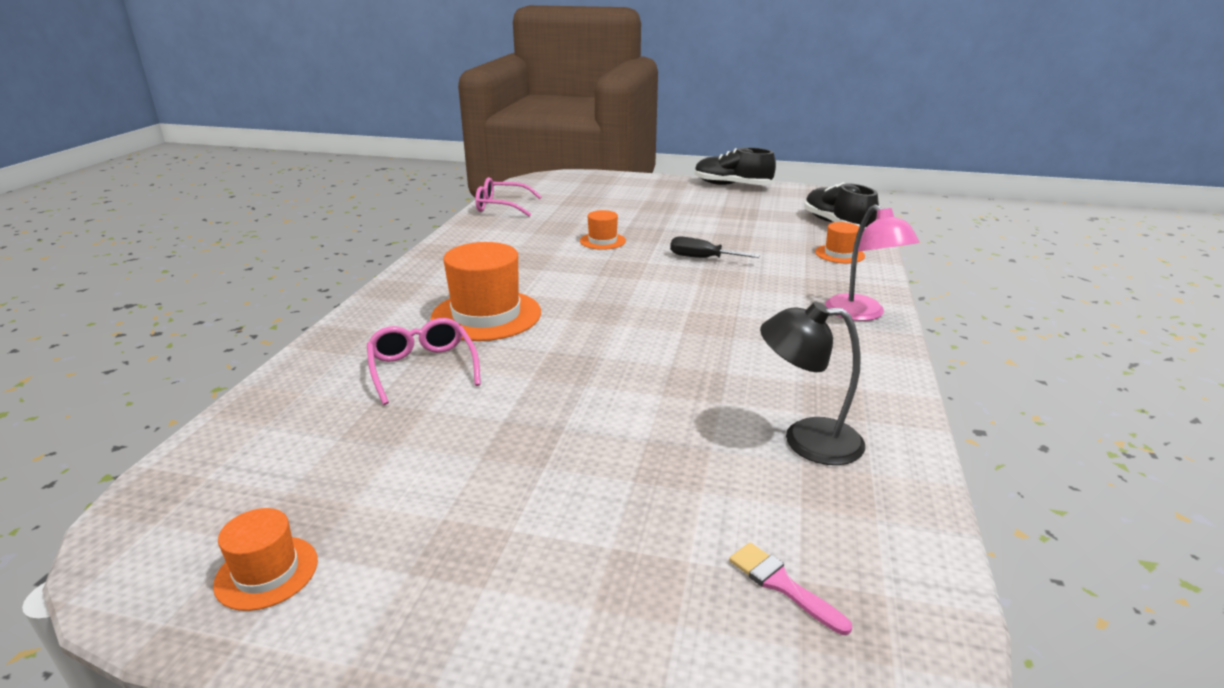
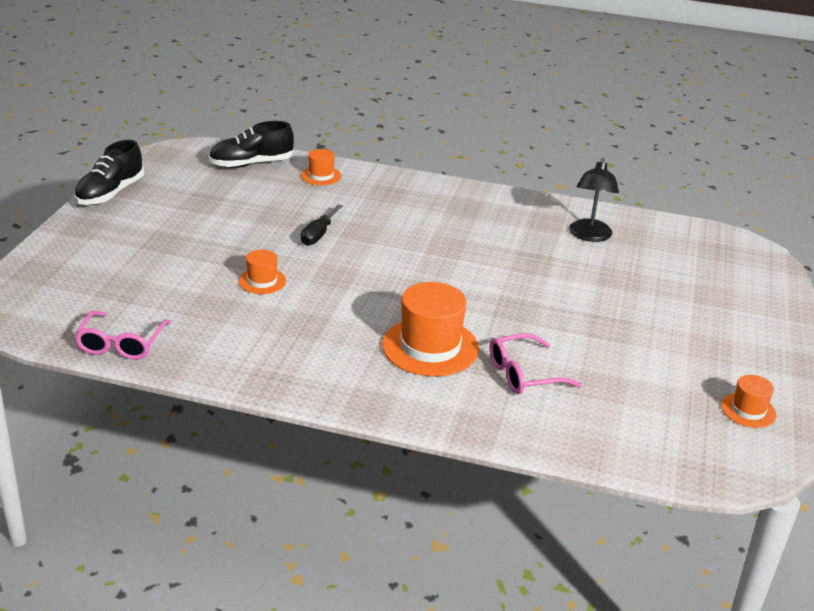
camera: 90 degrees left, 5 degrees up
pink brush [729,543,852,635] -> none
pink lamp [825,204,920,321] -> none

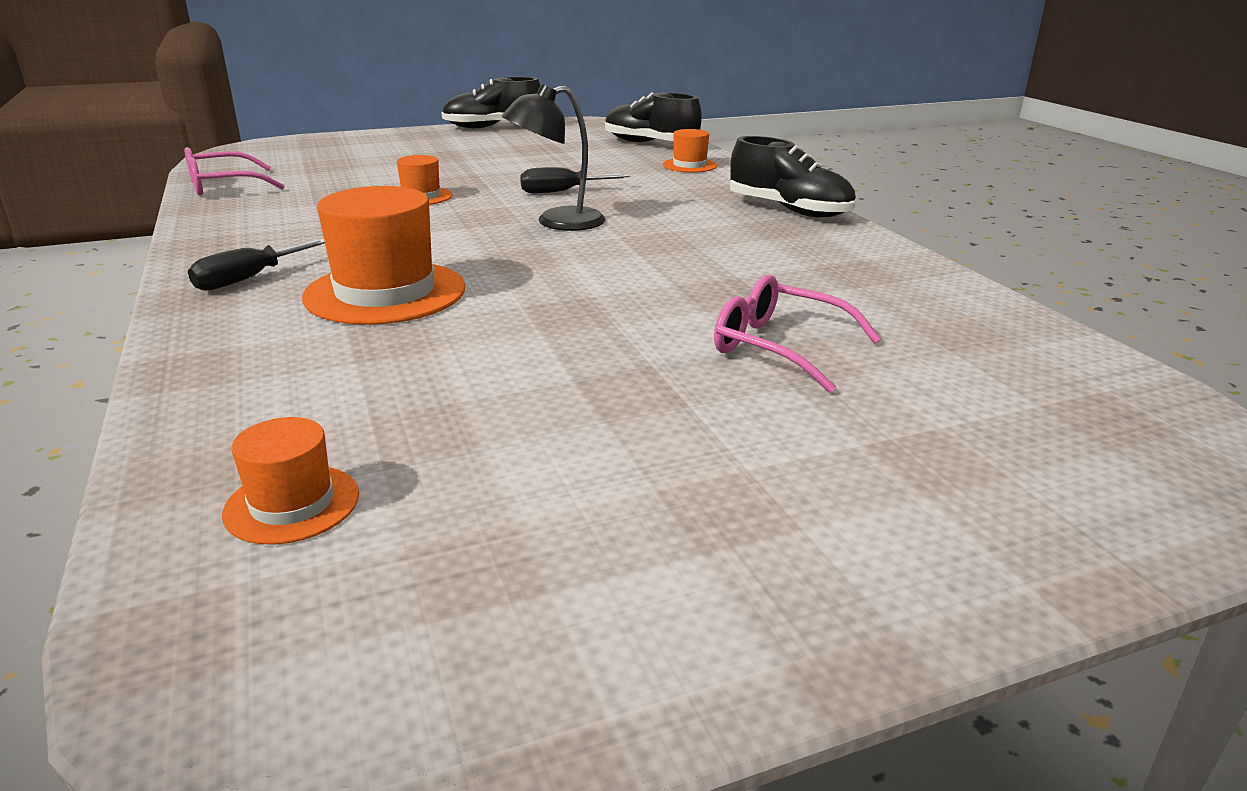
camera: 55 degrees right, 5 degrees down
pink glasses [490,333,582,394] -> pink glasses moved to [714,275,881,393]
black lamp [569,158,619,242] -> black lamp moved to [501,84,605,231]
orange hat [721,375,776,428] -> orange hat moved to [222,417,359,545]
none -> black screwdriver [188,239,325,291]
none -> black shoe [730,136,856,217]

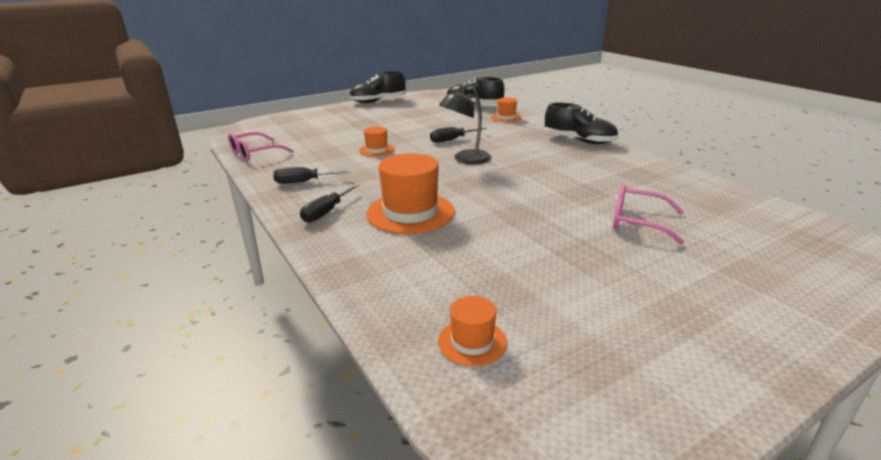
camera: 10 degrees left, 0 degrees up
none -> black screwdriver [273,167,350,184]

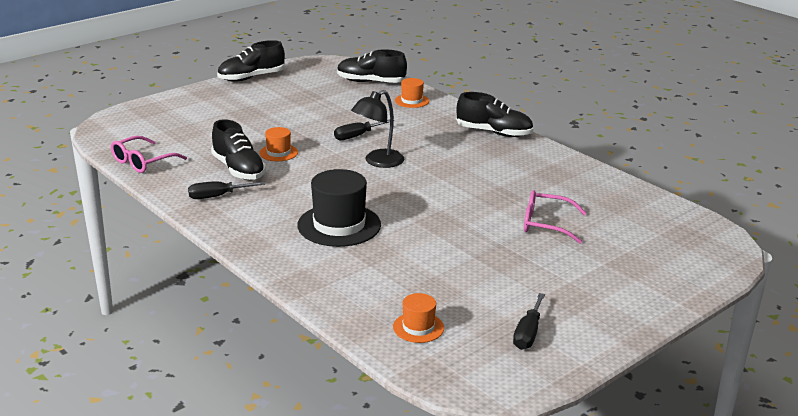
camera: 10 degrees left, 0 degrees up
black screwdriver [300,184,359,223] -> black screwdriver moved to [513,293,545,350]
orange hat [367,154,455,234] -> black hat [297,169,381,247]
none -> black shoe [211,119,266,180]

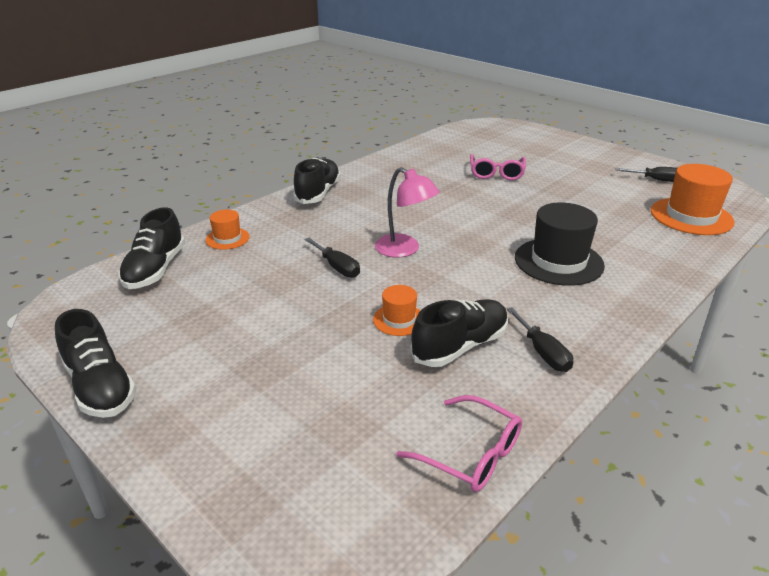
camera: 95 degrees left, 5 degrees up
black lamp [351,90,404,168] -> pink lamp [375,167,440,258]
orange hat [393,293,444,343] -> orange hat [651,164,735,235], size x1.91

